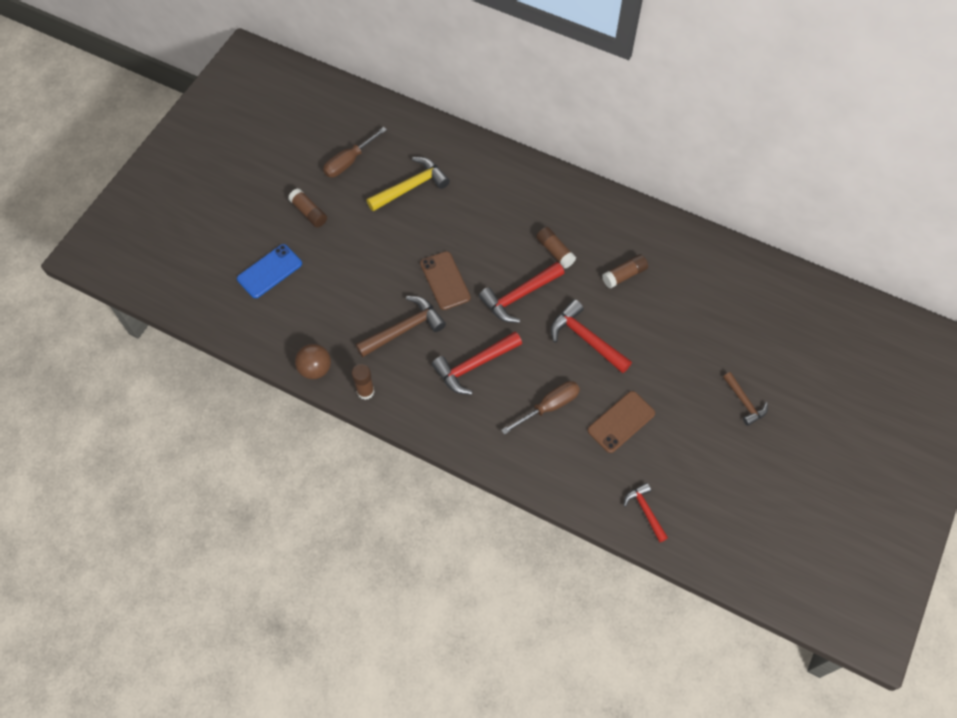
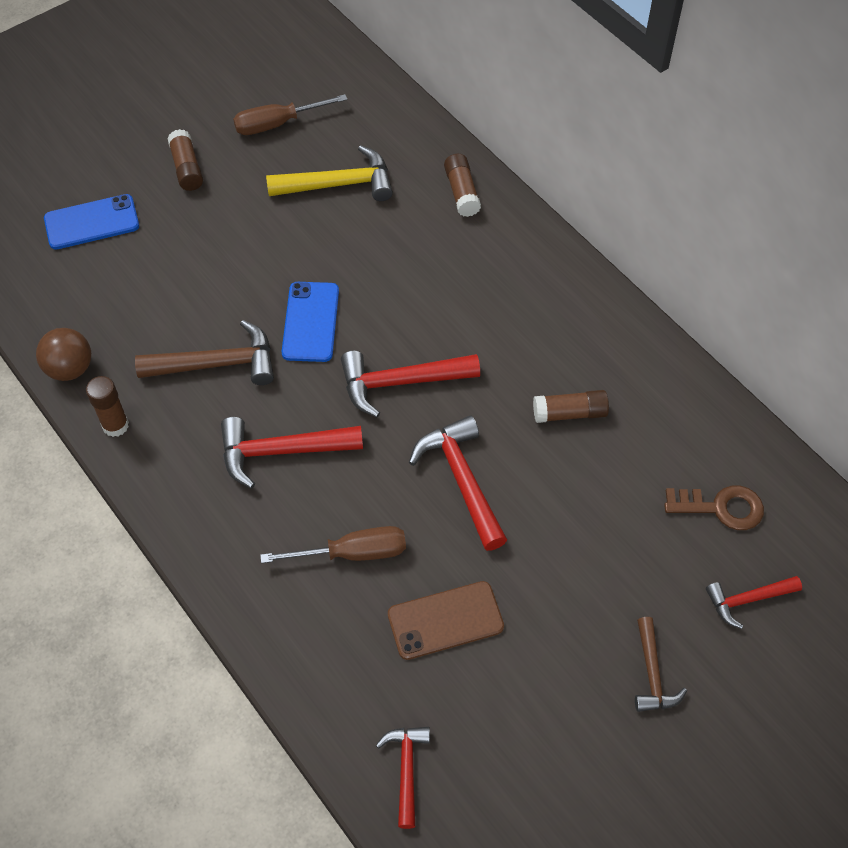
camera: 25 degrees right, 5 degrees down
brown phone [420,251,471,310] -> blue phone [282,282,339,362]
brown glue stick [536,227,576,268] -> brown glue stick moved to [444,154,481,217]
none -> brown key [664,486,764,530]
none -> red hammer [706,576,802,629]

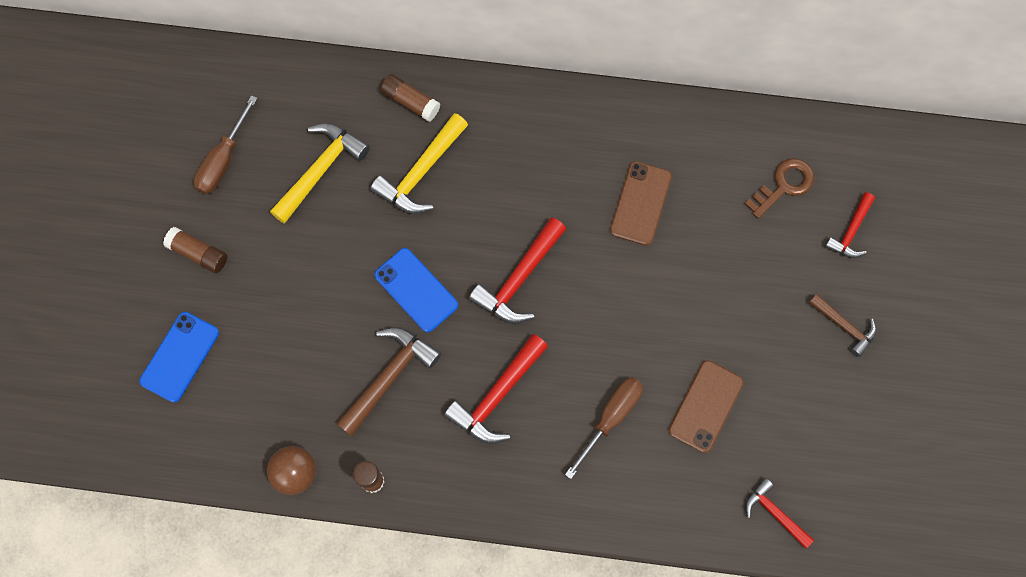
camera: 45 degrees left, 15 degrees up
red hammer [409,415,507,551] -> none
brown glue stick [533,390,609,423] -> brown phone [610,161,672,246]
none -> yellow hammer [370,113,468,214]

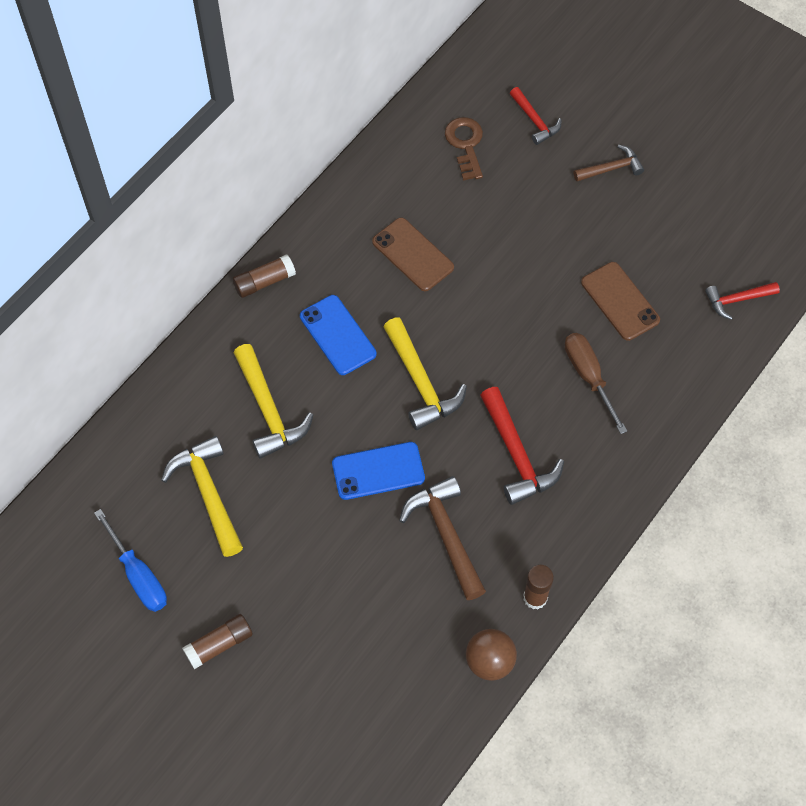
camera: 60 degrees left, 10 degrees down
blue phone [139,312,219,403] -> blue phone moved to [300,295,376,375]
brown screwdriver [194,95,258,194] -> blue screwdriver [94,509,167,612]
brown glue stick [380,74,440,122] -> brown glue stick moved to [233,254,296,298]
red hammer [469,217,566,324] -> yellow hammer [384,318,467,430]

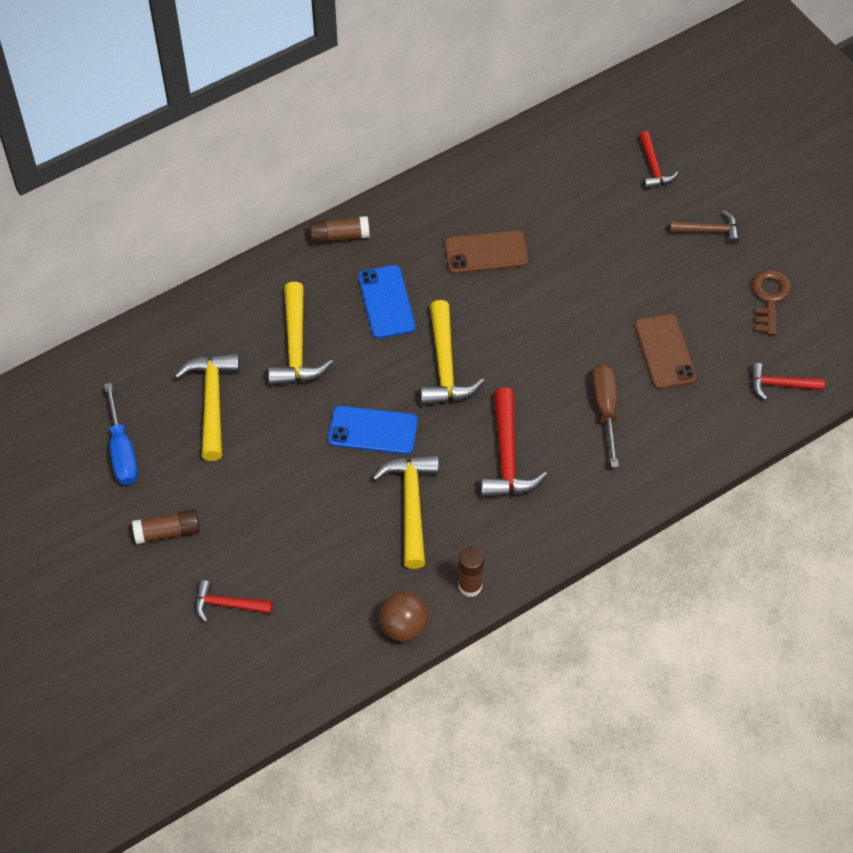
camera: 20 degrees right, 5 degrees down
brown phone [372,217,454,291] -> brown phone turned 75 degrees counterclockwise [444,230,529,274]
brown hammer [399,476,486,600] -> yellow hammer [372,454,439,569]
brown key [445,117,483,181] -> brown key moved to [752,269,791,335]
none -> red hammer [195,580,273,622]

